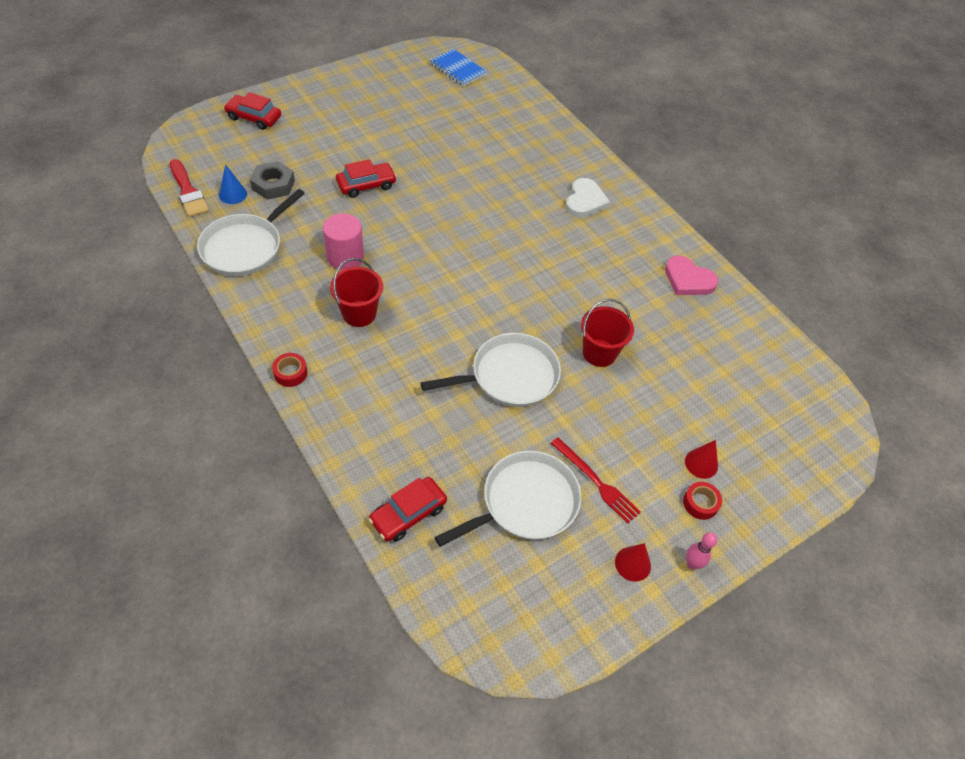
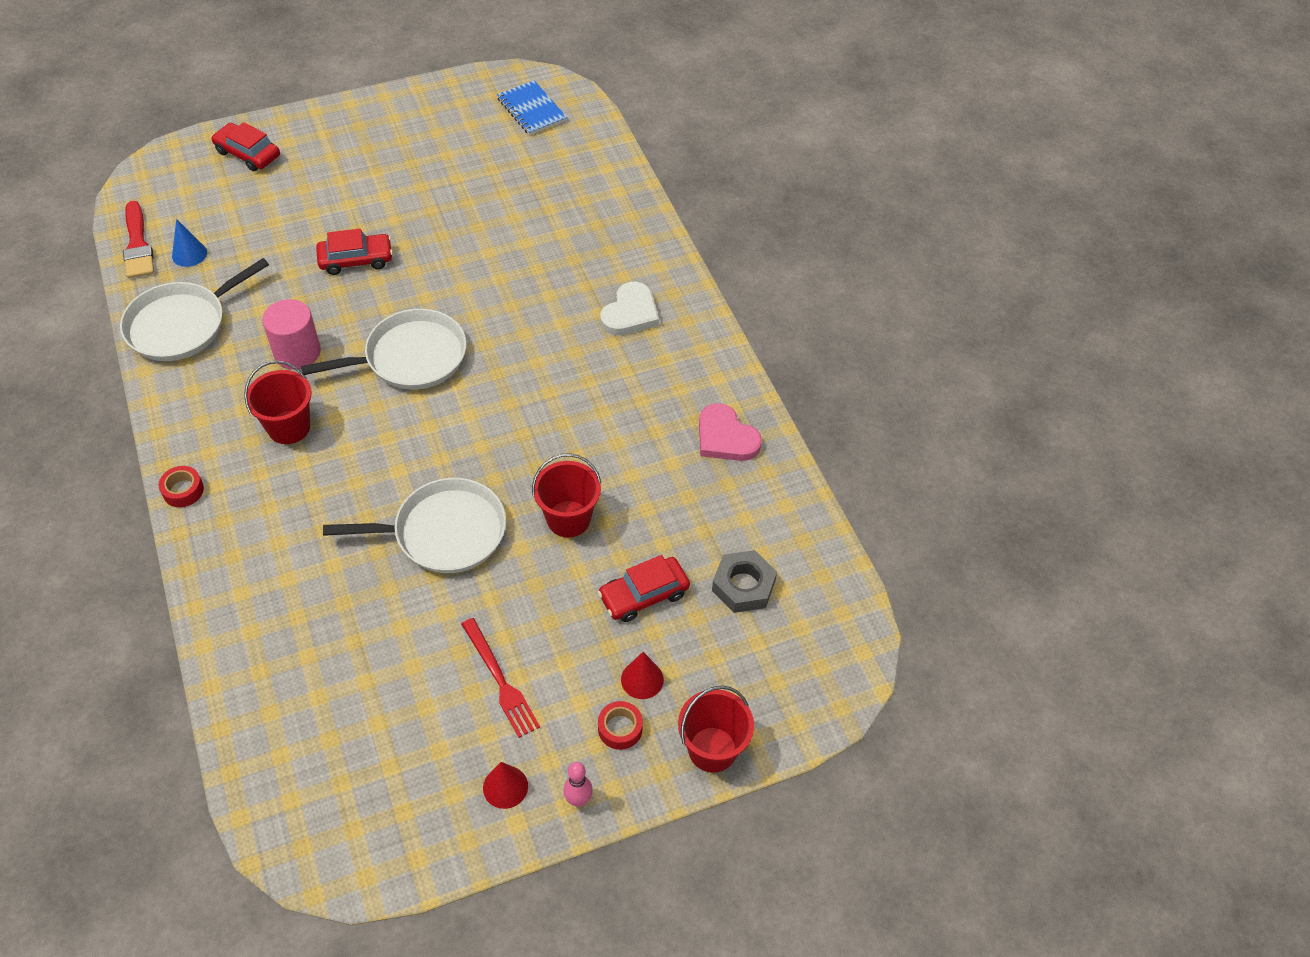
camera: 15 degrees right, 0 degrees up
grey nut [250,161,295,200] -> grey nut moved to [712,550,777,613]
red car [369,477,447,542] -> red car moved to [598,555,690,622]
white pan [435,451,581,547] -> white pan moved to [301,309,466,390]
none -> red bucket [678,686,754,773]

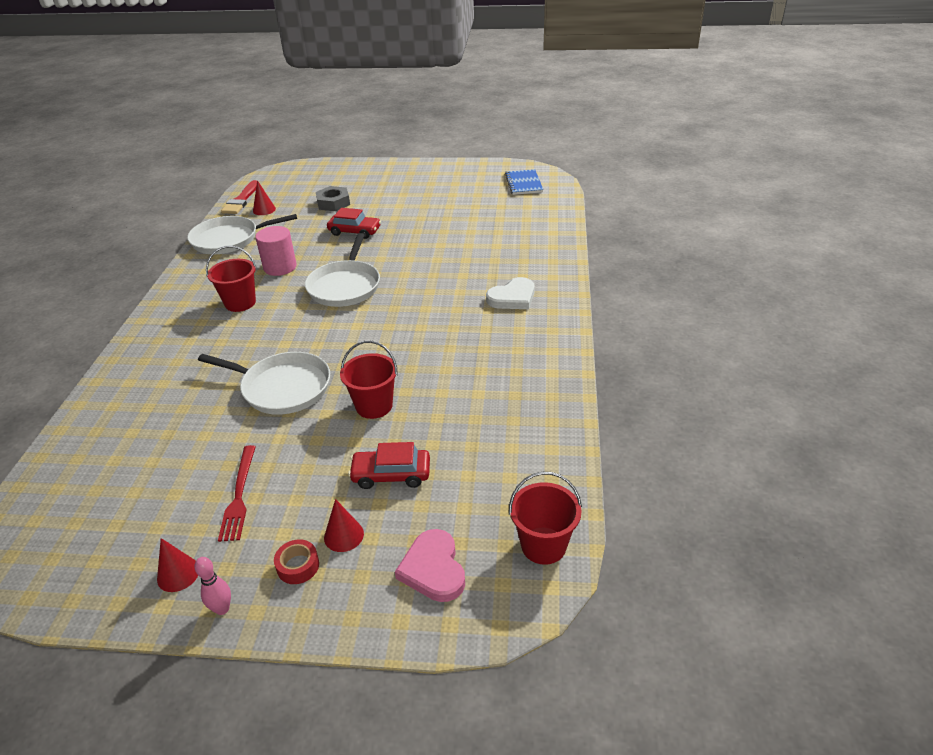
camera: 30 degrees right, 15 degrees down
red tape [159,466,204,507] -> none
blue cone [172,219,207,267] -> red cone [253,180,276,215]
red car [211,122,280,172] -> none
white pan [301,309,466,390] -> white pan turned 90 degrees clockwise [305,233,380,307]
red bucket [678,686,754,773] -> red bucket moved to [509,472,582,565]
pink heart [699,403,762,461] -> pink heart moved to [395,529,465,602]
grey nut [712,550,777,613] -> grey nut moved to [316,186,350,211]

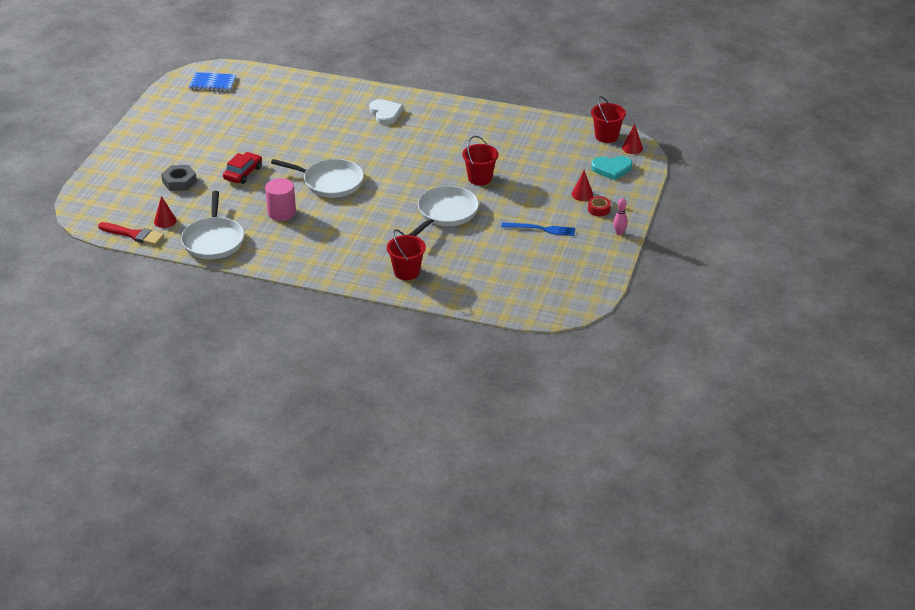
camera: 80 degrees left, 0 degrees up
red cone [157,538,198,592] -> red cone moved to [622,124,643,154]
red bucket [206,246,256,312] -> red bucket moved to [387,229,426,280]
red fork [218,445,256,542] -> blue fork [501,222,575,236]
red car [348,442,430,489] -> none
pink heart [395,529,465,602] -> turquoise heart [591,156,632,181]

